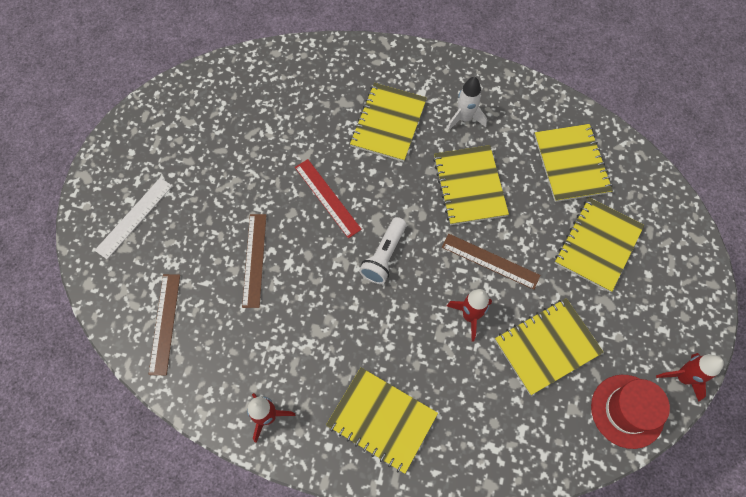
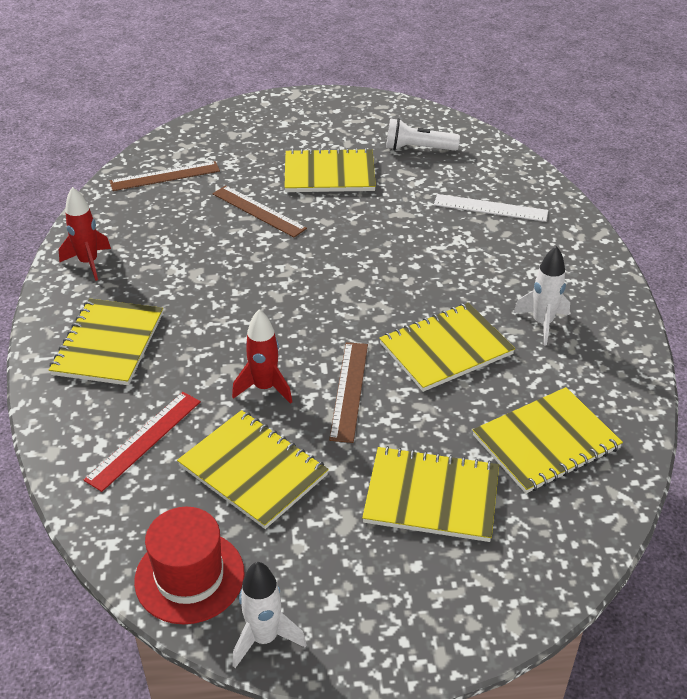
camera: 70 degrees right, 25 degrees down
white ruler [95,178,172,259] -> white ruler moved to [434,194,548,222]
brown ruler [242,214,266,308] -> brown ruler turned 60 degrees clockwise [213,185,307,237]
red ruler [295,159,362,238] -> red ruler moved to [84,392,201,492]
yellow notebook [350,83,427,162] -> yellow notebook moved to [284,148,376,192]
white flashlight [359,217,406,284] -> white flashlight moved to [386,118,460,151]
red rocket [656,353,724,402] -> white rocket [232,562,307,668]

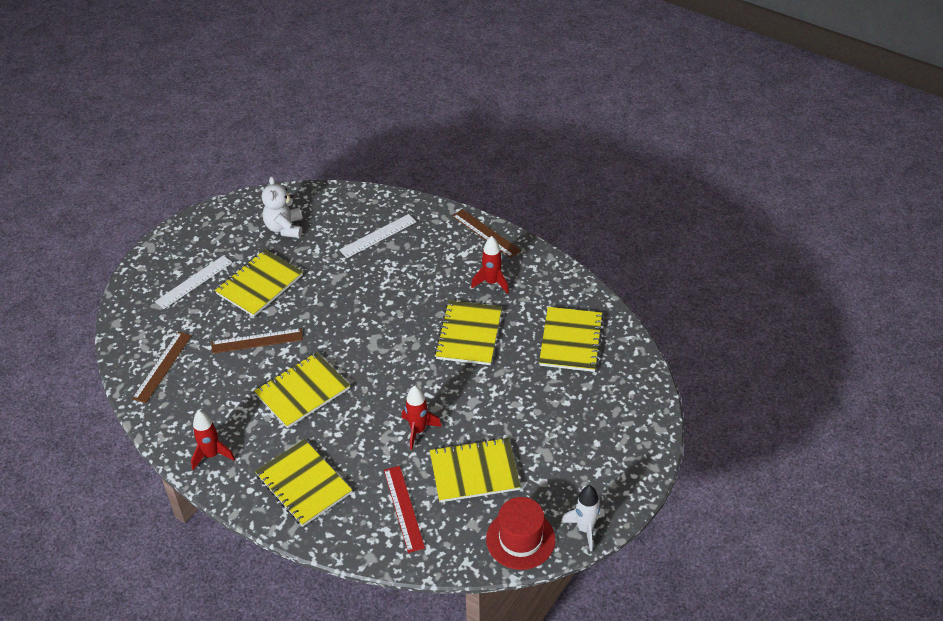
camera: 50 degrees left, 5 degrees up
brown ruler [329,342,368,443] -> brown ruler moved to [452,209,521,258]
yellow notebook [362,446,499,542] -> yellow notebook moved to [254,352,350,428]
white flashlight [386,118,460,151] -> white teddy bear [262,176,302,238]
white rocket [513,246,570,345] -> red rocket [471,236,509,294]
none -> white ruler [155,255,233,309]

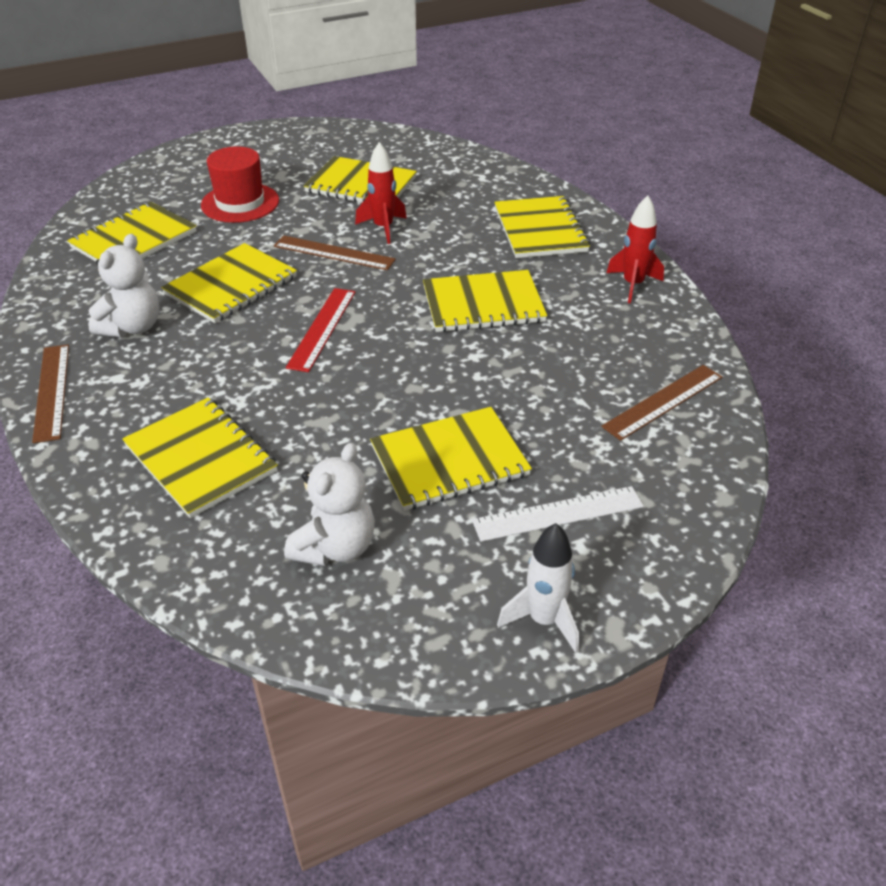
camera: 150 degrees left, 5 degrees down
brown ruler [211,328,303,354] -> brown ruler moved to [274,235,396,270]
white ruler [339,214,416,258] -> yellow notebook [122,397,278,518]
red ruler [384,466,425,553] -> red ruler moved to [286,288,355,372]
red rocket [471,236,509,294] -> white teddy bear [88,234,159,337]
red hat [486,497,555,570] -> red hat moved to [201,146,279,223]
white rocket [561,485,605,551] -> white rocket moved to [497,523,579,653]

